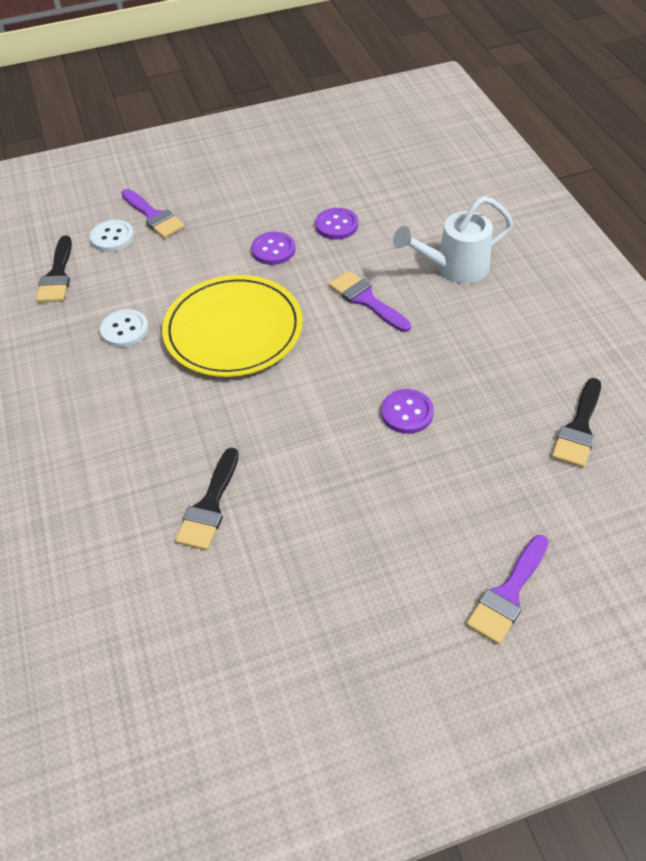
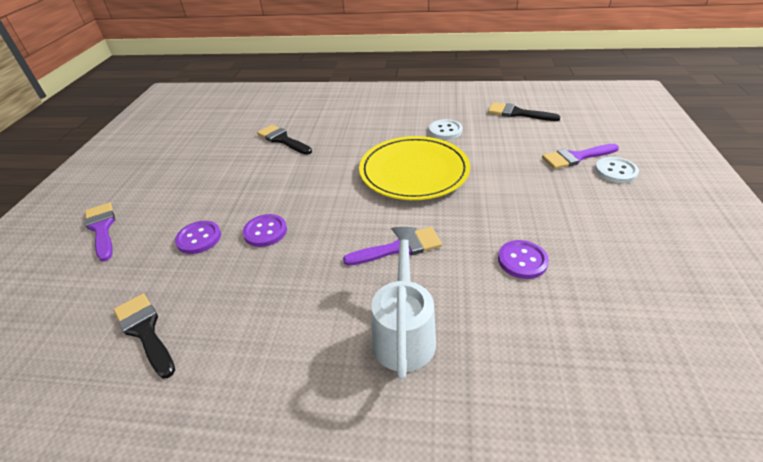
camera: 115 degrees right, 10 degrees down
white button [90,220,134,252] -> white button moved to [595,157,639,183]
purple button [251,232,295,265] -> purple button moved to [175,221,221,254]

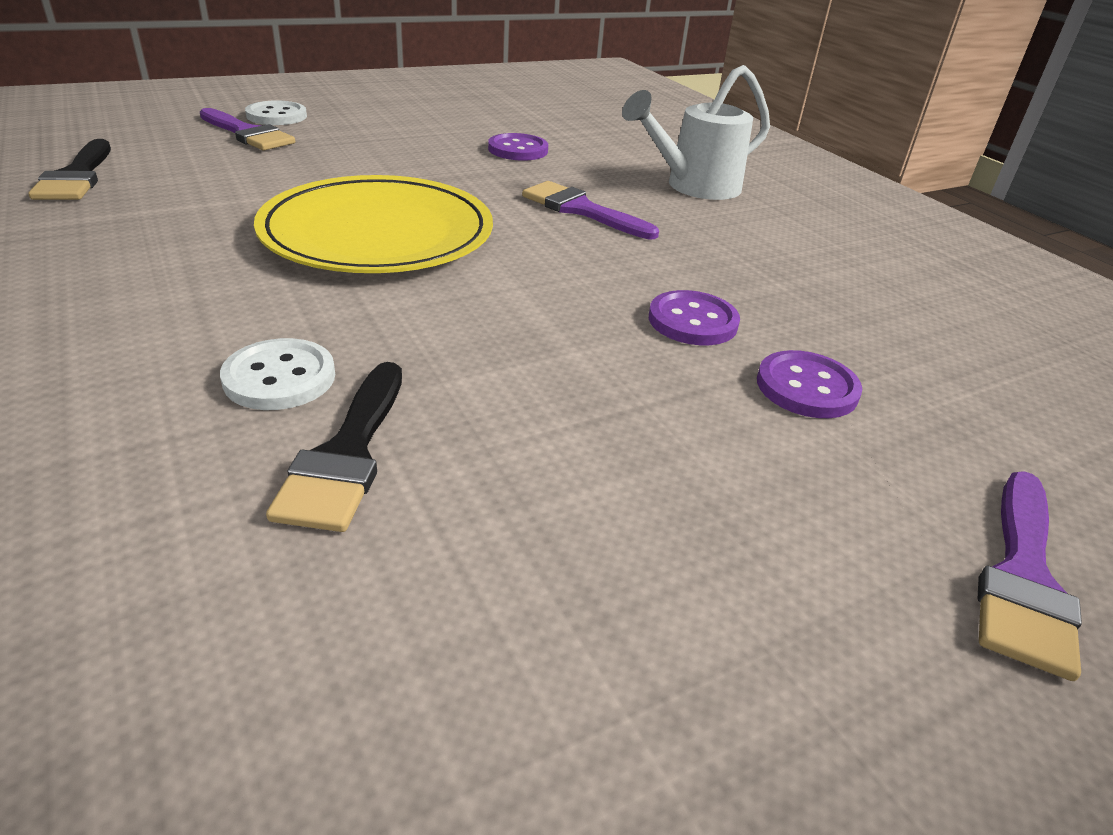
camera: 130 degrees left, 5 degrees down
black brush [114,294,175,379] -> none
white button [429,119,463,140] -> white button moved to [220,338,335,410]

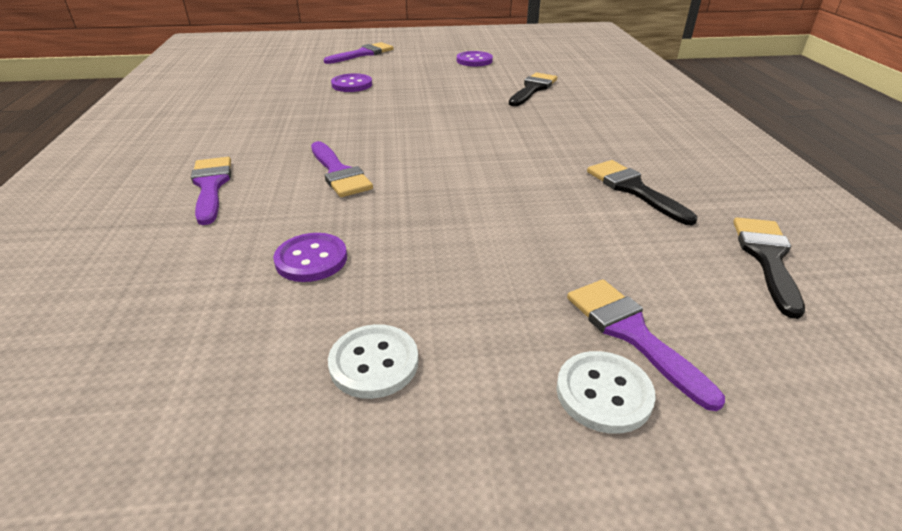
camera: 155 degrees left, 0 degrees up
white button [220,338,335,410] -> white button moved to [328,324,419,399]
yellow plate [254,175,493,273] -> none
white watering can [622,65,770,200] -> purple brush [191,157,231,225]
purple button [649,290,740,345] -> purple button moved to [457,51,493,66]
none -> black brush [587,160,697,225]

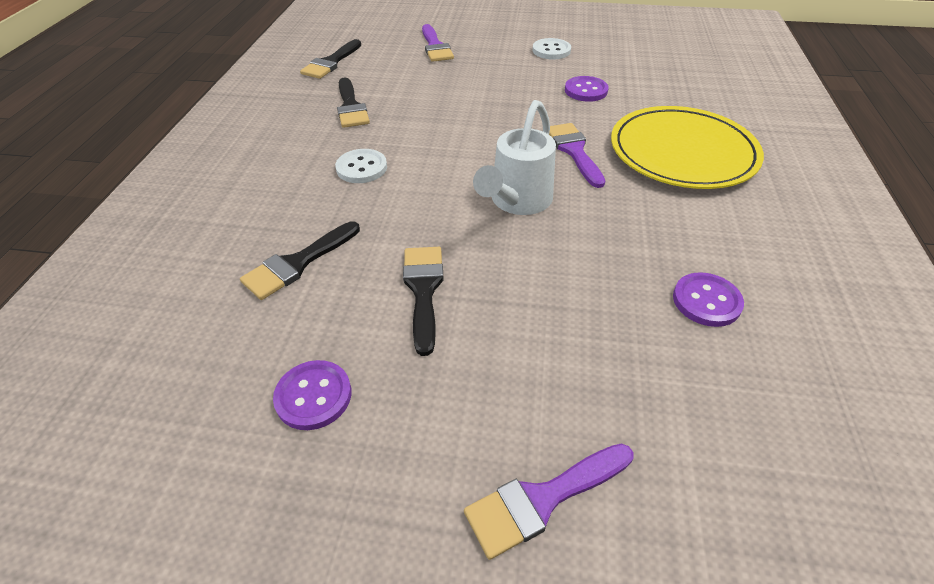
camera: 165 degrees left, 10 degrees up
purple brush [191,157,231,225] -> yellow plate [611,106,764,189]
purple button [331,73,372,92] -> purple button moved to [673,272,744,327]
white button [556,351,656,434] -> white button moved to [335,149,387,183]
none -> black brush [403,247,444,356]
none -> white watering can [473,100,556,215]

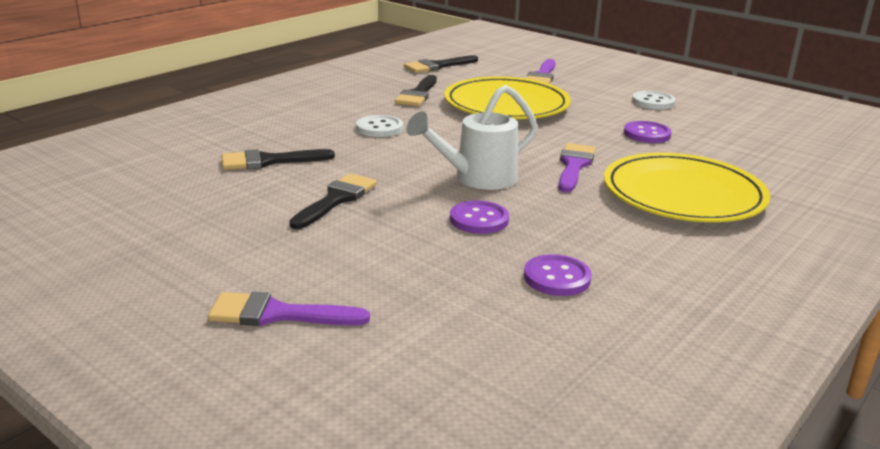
camera: 30 degrees right, 20 degrees down
purple button [273,360,351,430] -> purple button moved to [450,200,509,234]
none -> yellow plate [444,76,571,119]

